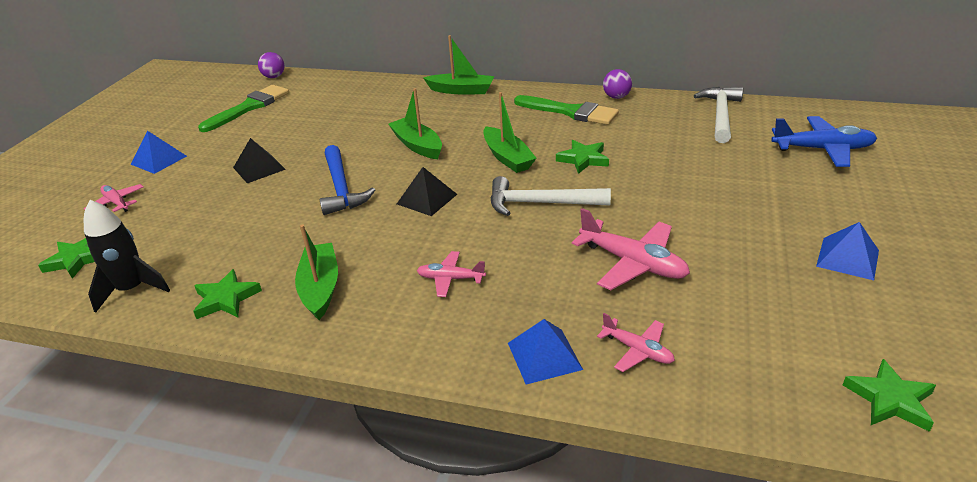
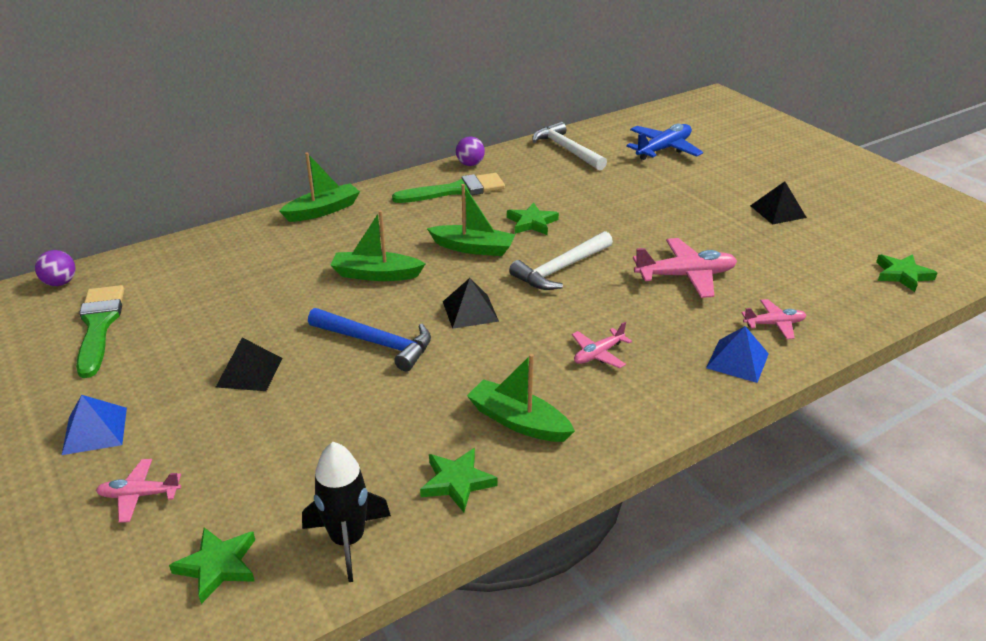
camera: 50 degrees left, 0 degrees up
blue pyramid [816,222,879,280] -> black pyramid [750,181,807,225]

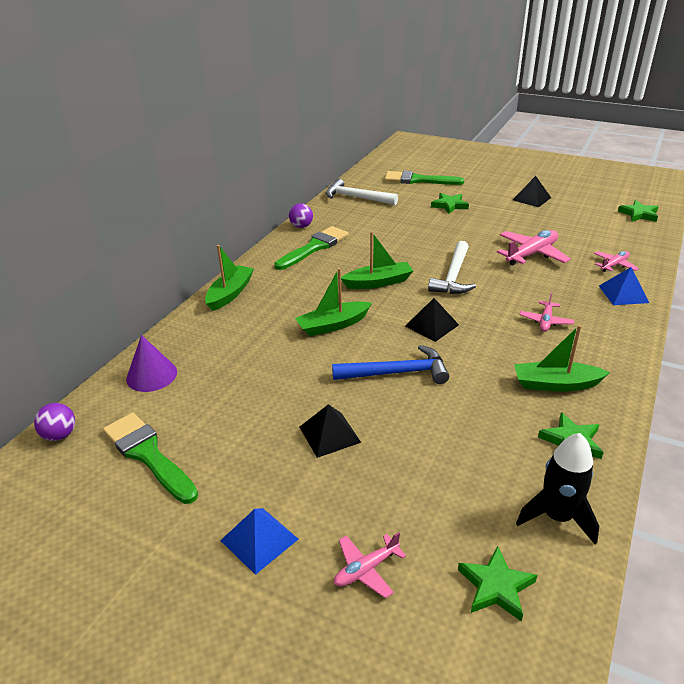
camera: 30 degrees left, 0 degrees up
green star [507,202,559,235] -> green star moved to [431,193,469,214]
blue plane [626,124,703,160] -> green brush [384,171,464,185]
none -> purple cone [126,335,177,392]

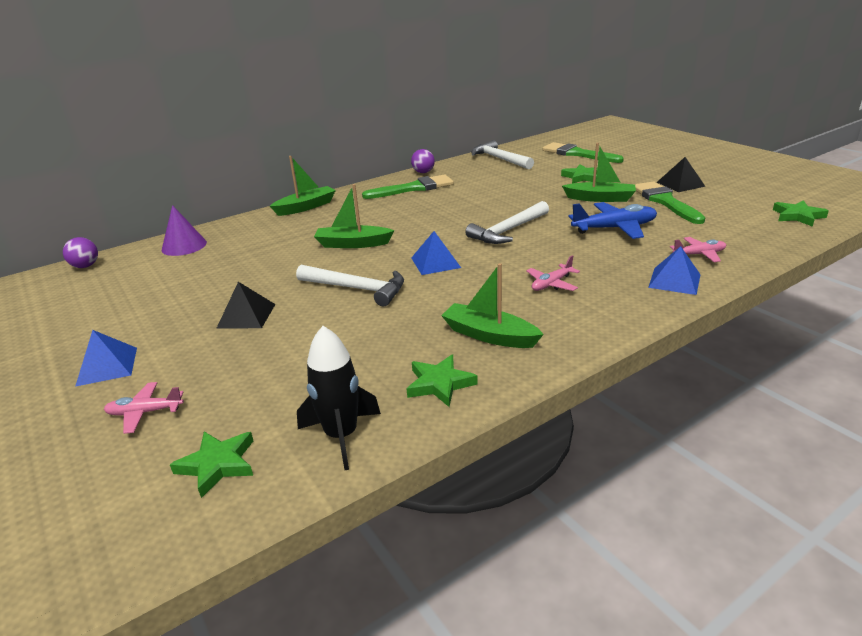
camera: 30 degrees right, 5 degrees down
green brush [103,413,198,504] -> green brush moved to [635,181,705,224]
blue hammer [332,345,449,384] -> white hammer [296,265,404,307]
green boat [341,231,413,289] -> green boat moved to [562,143,636,202]
black pyramid [405,298,459,342] -> blue pyramid [411,231,461,275]
pink plane [497,230,571,265] -> blue plane [569,202,657,239]

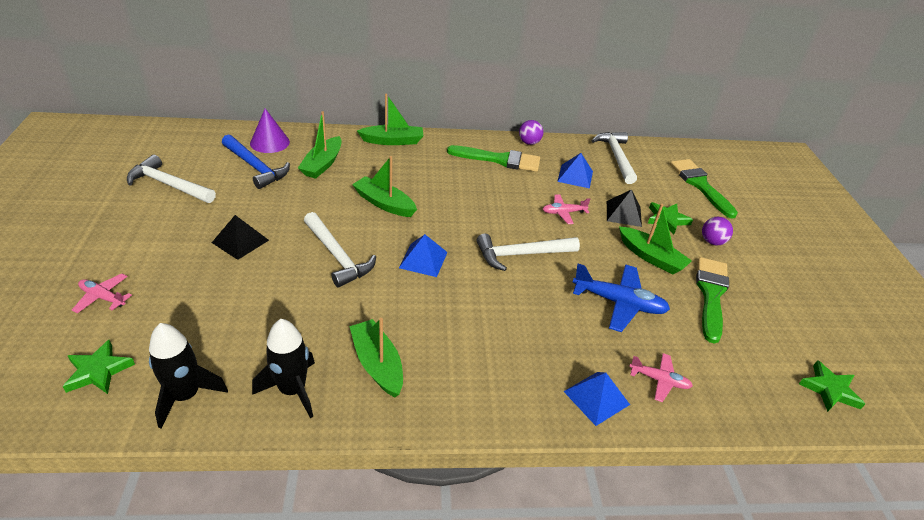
camera: 25 degrees right, 10 degrees up
purple ball [63,237,98,268] -> purple ball moved to [702,217,733,245]
blue pyramid [75,330,137,387] -> blue pyramid moved to [557,153,593,189]
green star [407,354,478,407] -> black rocket [252,319,315,418]
pink plane [526,255,580,291] -> pink plane moved to [543,194,590,224]
black pyramid [657,157,706,192] -> black pyramid moved to [607,189,642,227]
none -> white hammer [127,155,216,203]
none -> blue hammer [222,135,290,189]
none -> green boat [298,111,342,179]

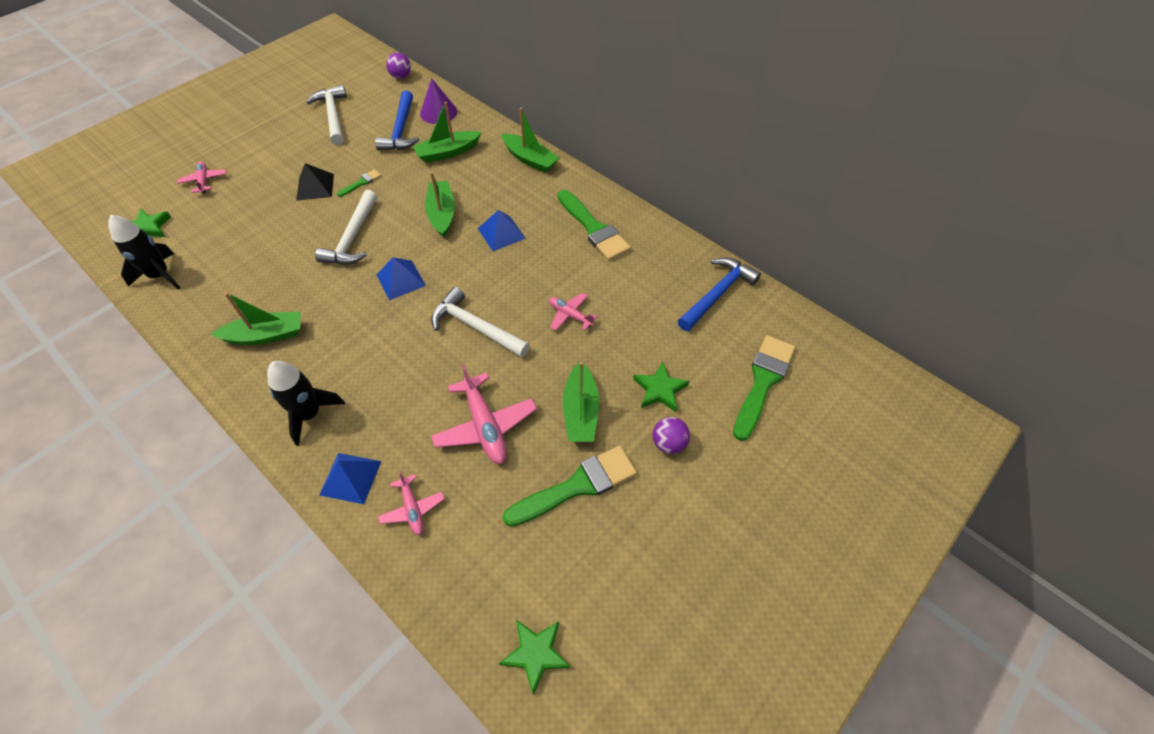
camera: 50 degrees right, 15 degrees up
black rocket [252,319,315,418] -> black rocket moved to [267,361,345,446]
green boat [349,318,403,397] -> green boat turned 60 degrees clockwise [211,292,301,345]
purple ball [519,120,543,145] -> purple ball moved to [386,53,411,79]
blue pyramid [557,153,593,189] -> blue pyramid moved to [477,210,526,251]
blue plane [573,264,670,332] -> pink plane [431,364,537,464]
white hammer [591,132,637,184] -> blue hammer [678,258,761,331]
black pyramid [607,189,642,227] -> none
none -> green brush [337,169,381,197]

